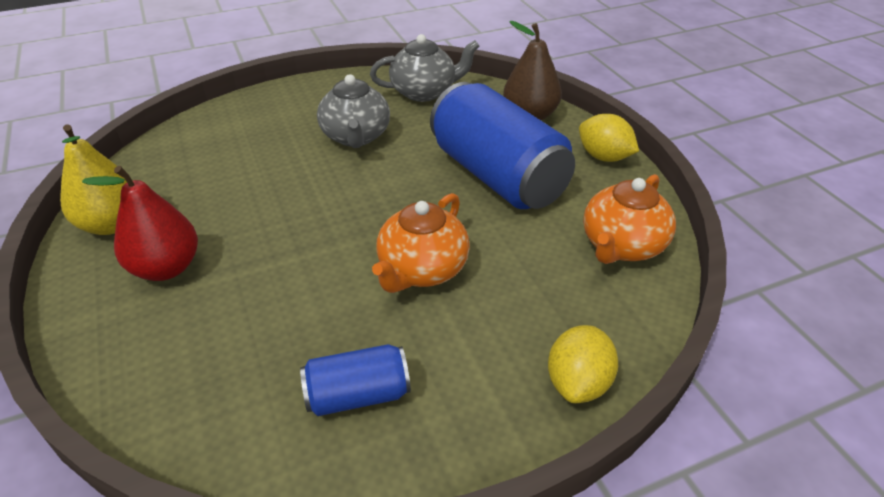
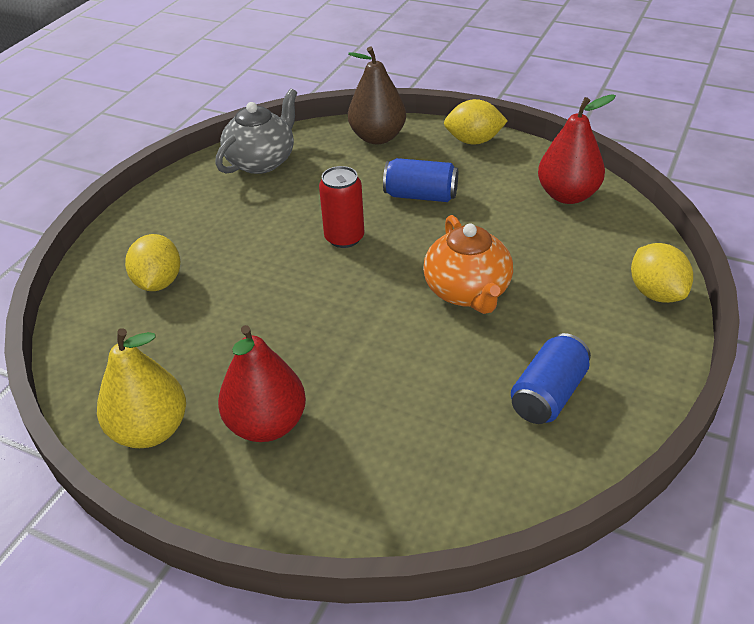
camera: 40 degrees left, 0 degrees up
grey teapot [317,74,390,148] -> none
blue can [430,82,575,209] -> blue can [383,158,458,202], size x0.50
orange teapot [583,174,676,264] -> red pear [538,94,616,204]
none -> yellow lemon [125,234,180,291]
none -> red can [319,166,364,248]

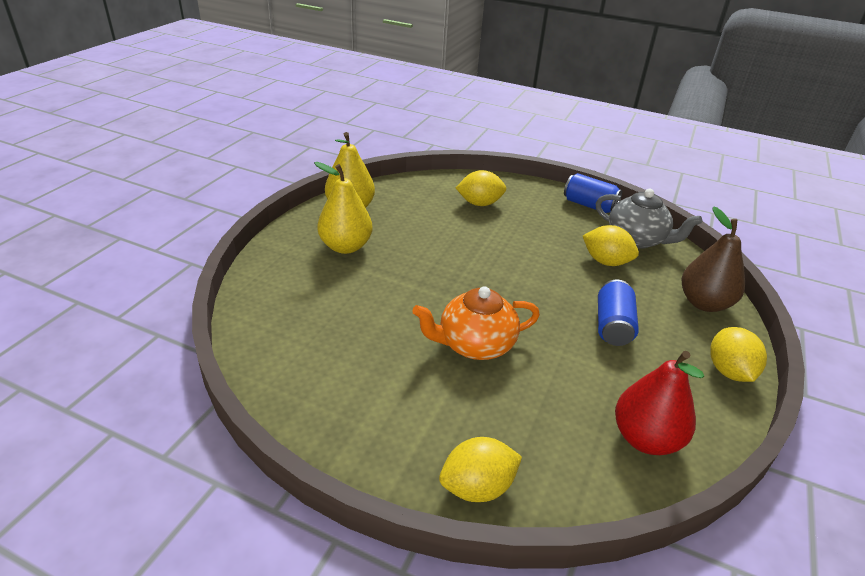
camera: 85 degrees right, 5 degrees down
red pear [218,325,306,442] -> yellow pear [314,162,372,254]
red can [319,166,364,248] -> none
blue can [511,333,591,424] -> blue can moved to [564,173,622,213]
none -> yellow lemon [583,225,639,266]

